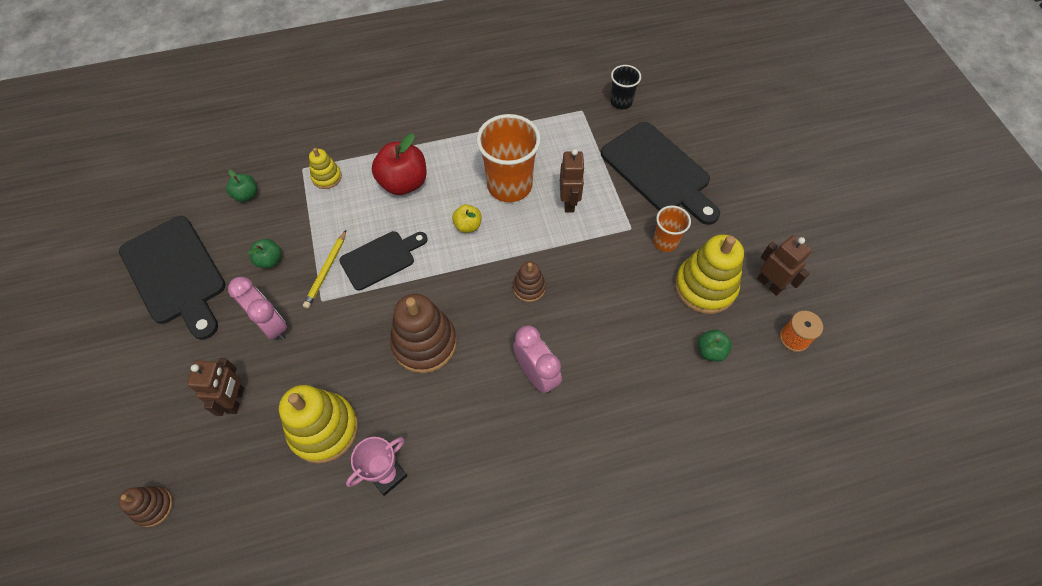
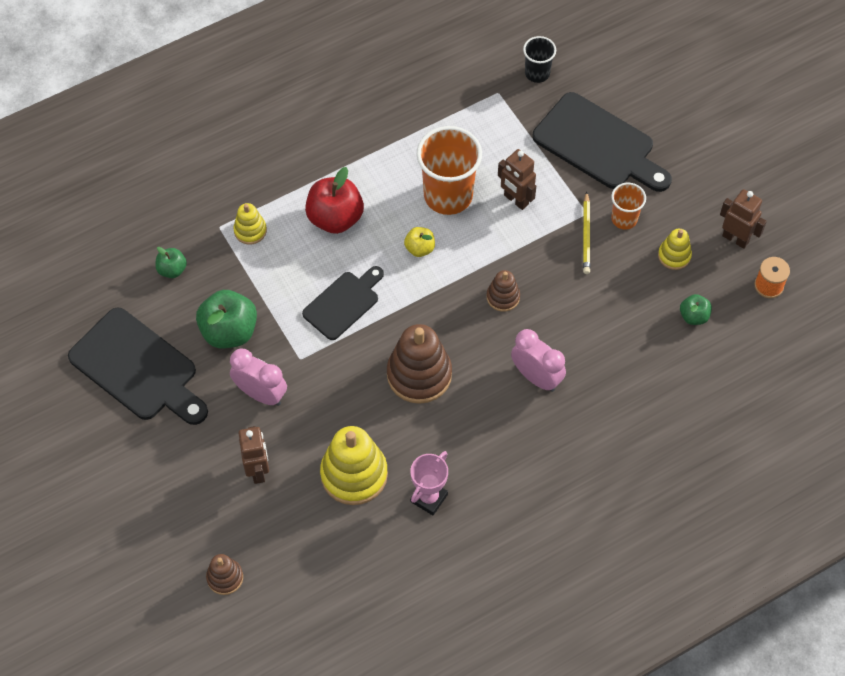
camera: 15 degrees left, 0 degrees up
green apple [248,239,282,268] -> green apple [196,290,257,348], size x1.89
yellow pencil [303,230,346,309] -> yellow pencil moved to [583,191,590,274]
brown robot [560,149,585,212] -> brown robot turned 150 degrees clockwise [498,149,536,210]
yellow stacking toy [675,234,744,314] -> yellow stacking toy [658,229,692,270], size x0.53

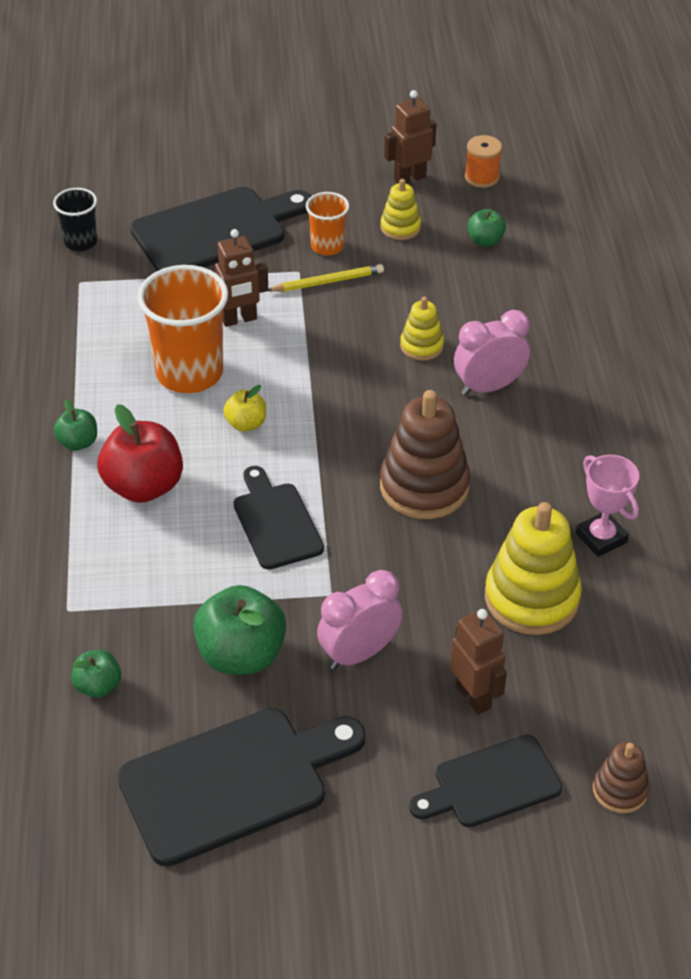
camera: 65 degrees left, 15 degrees down
yellow stacking toy [233,203,267,245] -> yellow stacking toy moved to [400,297,444,361]
brown robot [239,426,269,484] -> brown robot turned 45 degrees clockwise [450,609,507,715]
brown stacking toy [487,270,520,312] -> none
yellow pencil [583,191,590,274] -> yellow pencil turned 45 degrees counterclockwise [268,264,384,292]
none -> green apple [54,399,97,451]
none -> black cutting board [409,734,562,827]

